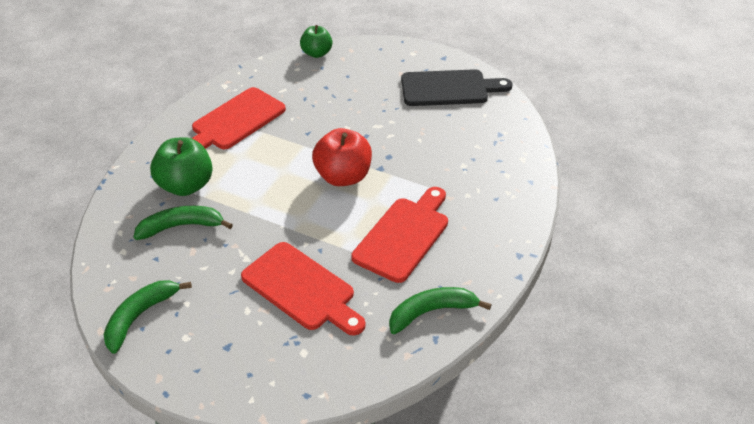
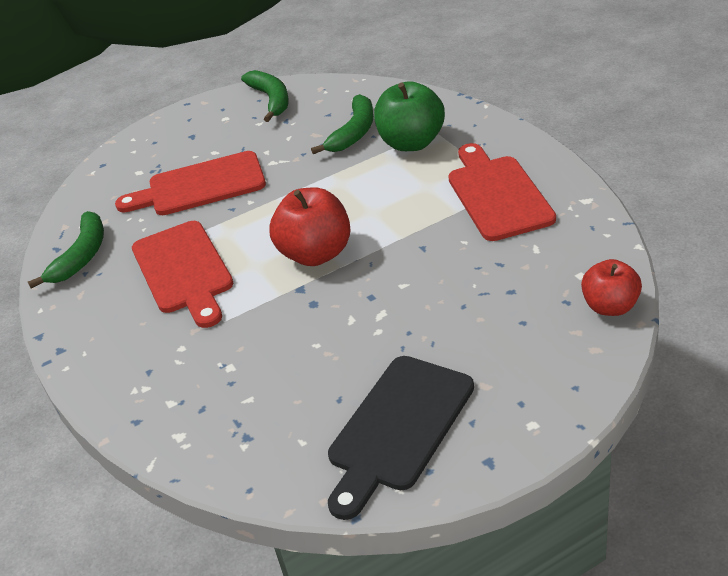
camera: 130 degrees right, 5 degrees down
green apple [300,25,332,58] -> red apple [581,259,642,316]

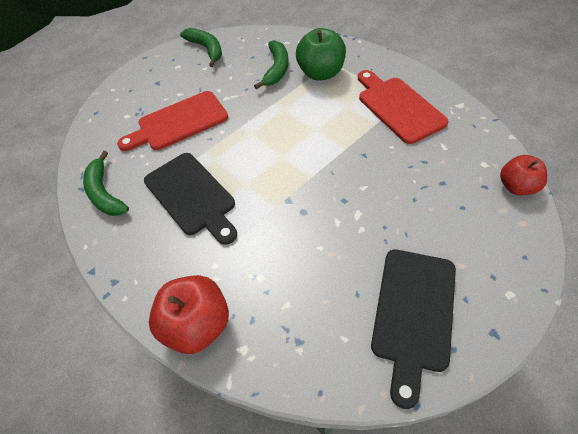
camera: 15 degrees left, 15 degrees up
green banana [28,211,104,288] -> green banana turned 150 degrees clockwise [83,151,129,216]
red cutting board [132,221,234,328] -> black cutting board [144,153,237,245]
red apple [269,187,350,266] -> red apple moved to [149,275,229,354]

